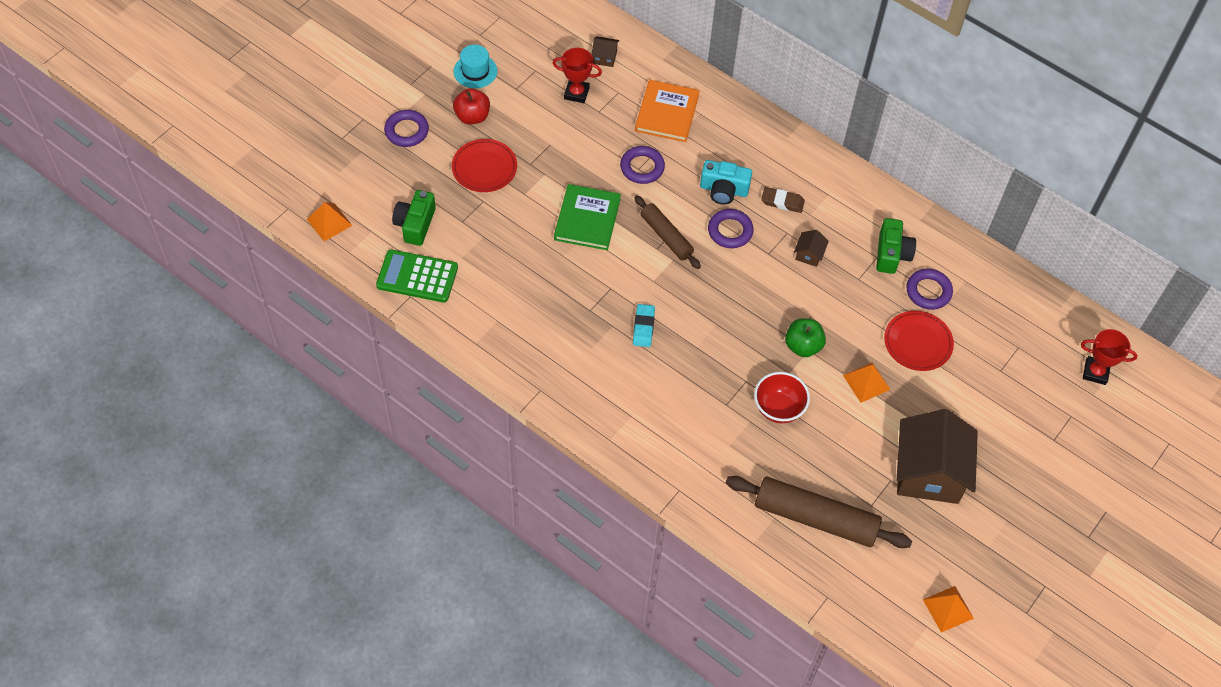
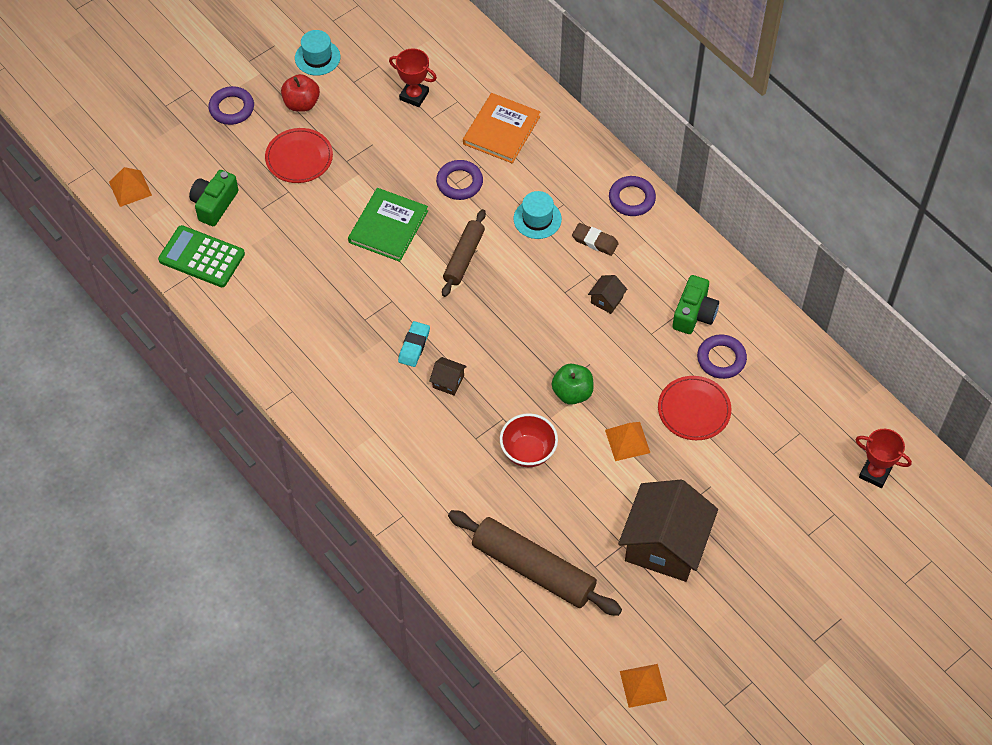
camera: 15 degrees right, 0 degrees up
brown house [592,36,619,67] -> brown house moved to [429,357,467,396]
brown rolling pin [634,195,701,269] -> brown rolling pin turned 45 degrees clockwise [442,209,486,297]
turquoise camera [700,160,752,205] -> turquoise hat [514,191,562,239]
purple ring [708,209,754,248] -> purple ring moved to [609,176,656,216]

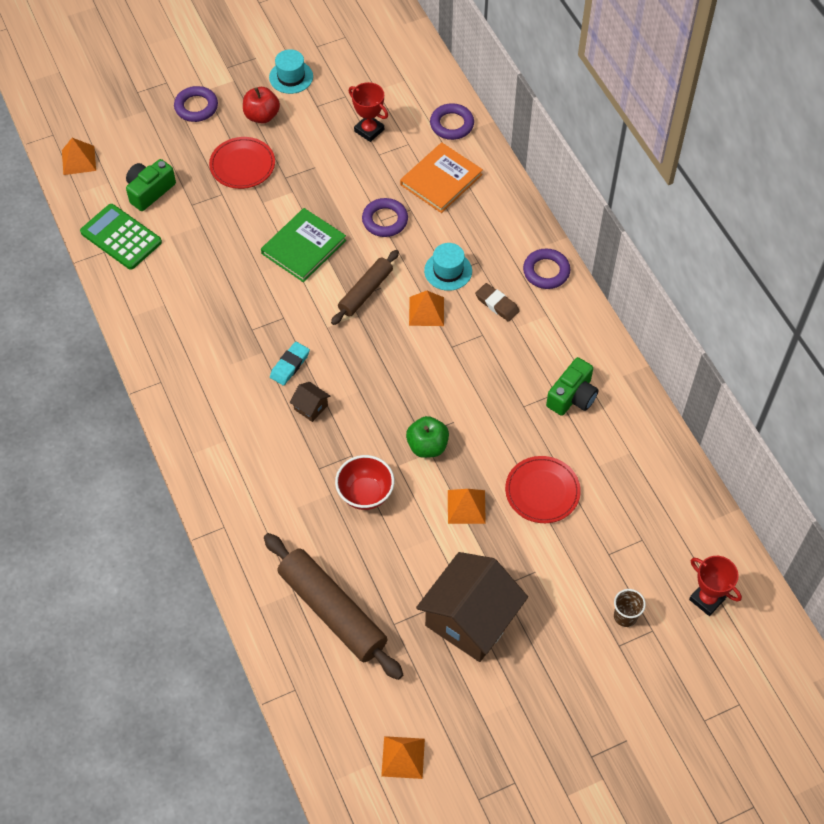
camera: 15 degrees right, 0 degrees up
brown house [588,275,627,314] -> none
purple ring [697,334,747,379] -> purple ring moved to [430,103,474,140]
none -> orange pyramid [409,291,444,326]
none -> brown cup [614,589,646,627]

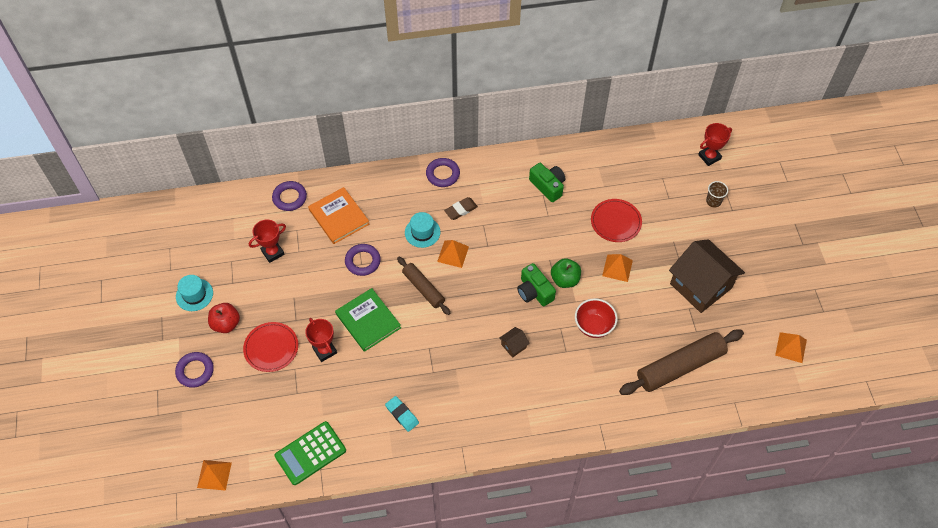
camera: 75 degrees left, 0 degrees up
green camera [126,159,176,211] -> green camera moved to [517,263,556,306]
turquoise eraser [270,342,310,385] -> turquoise eraser moved to [385,396,419,432]
none -> red trophy [305,318,337,362]

